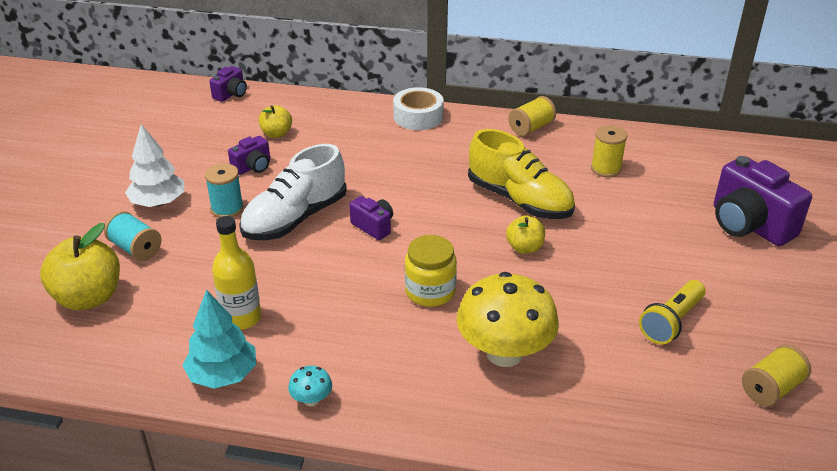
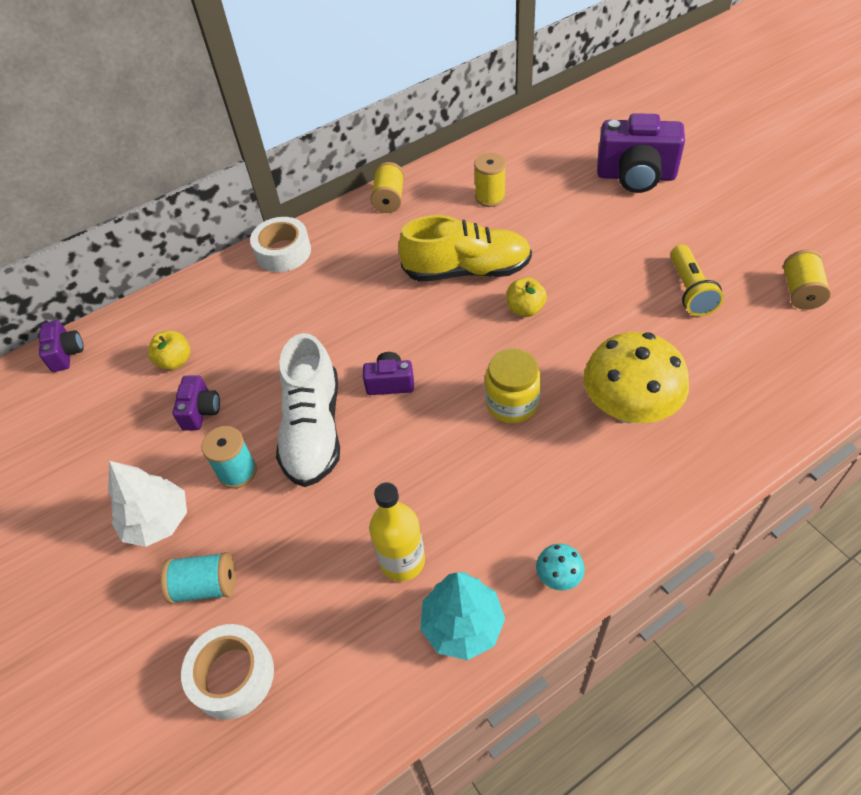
camera: 40 degrees left, 15 degrees up
yellow apple [40,223,120,310] -> white tape [181,624,274,720]

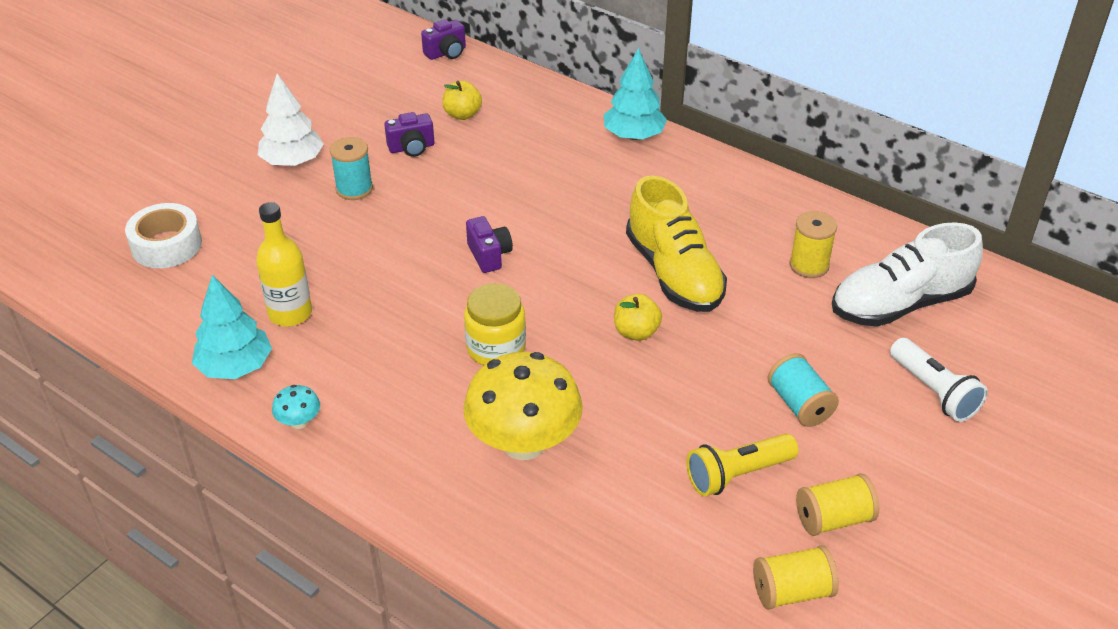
camera: 65 degrees right, 10 degrees down
turquoise spool [161,552,236,604] -> turquoise spool moved to [768,353,839,427]
white tape [250,217,311,272] -> turquoise tree [604,48,667,140]
white shoe [276,333,340,487] -> white shoe moved to [832,222,983,327]
yellow spool [370,162,404,213] -> yellow spool moved to [796,473,879,536]
purple camera [597,113,685,193] -> white flashlight [890,338,988,422]

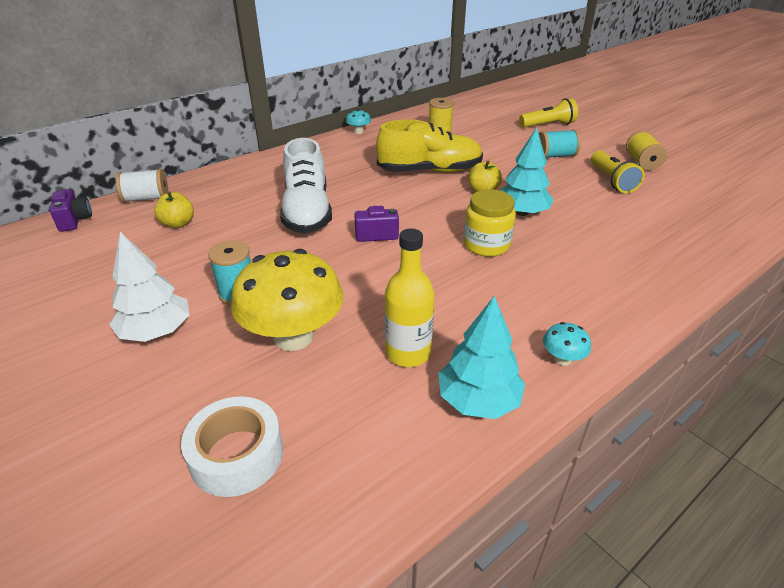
camera: 75 degrees left, 5 degrees down
purple camera [384,112,434,157] -> none
yellow mushroom [463,352,583,460] -> yellow mushroom moved to [231,249,343,351]
turquoise tree [604,48,667,140] -> turquoise tree moved to [500,128,554,216]
yellow spool [753,545,839,610] -> none
white shoe [832,222,983,327] -> white shoe moved to [280,138,332,234]
white flashlight [890,338,988,422] -> yellow flashlight [519,98,578,128]
none -> white spool [116,169,168,203]
none -> turquoise mushroom [346,109,371,134]

